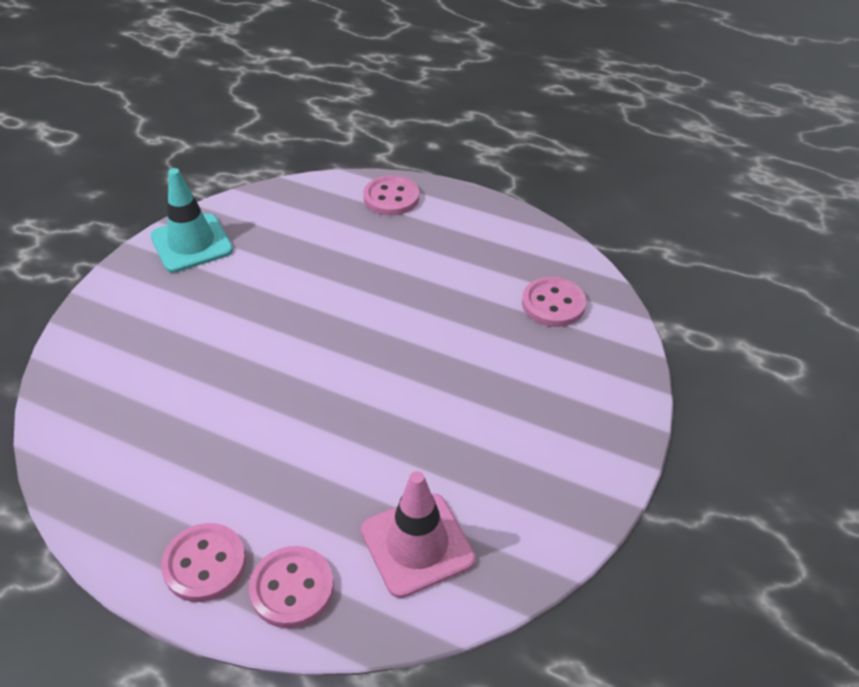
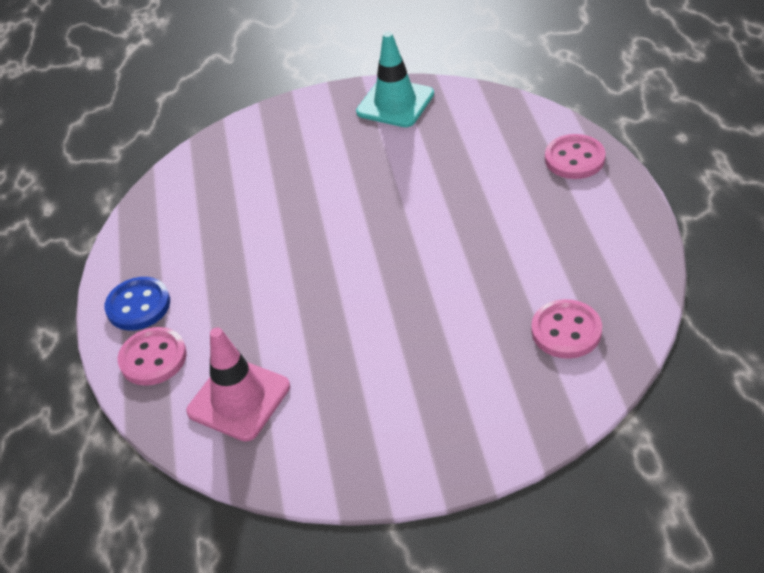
camera: 60 degrees right, 0 degrees up
pink button [161,523,246,602] -> blue button [104,277,170,331]

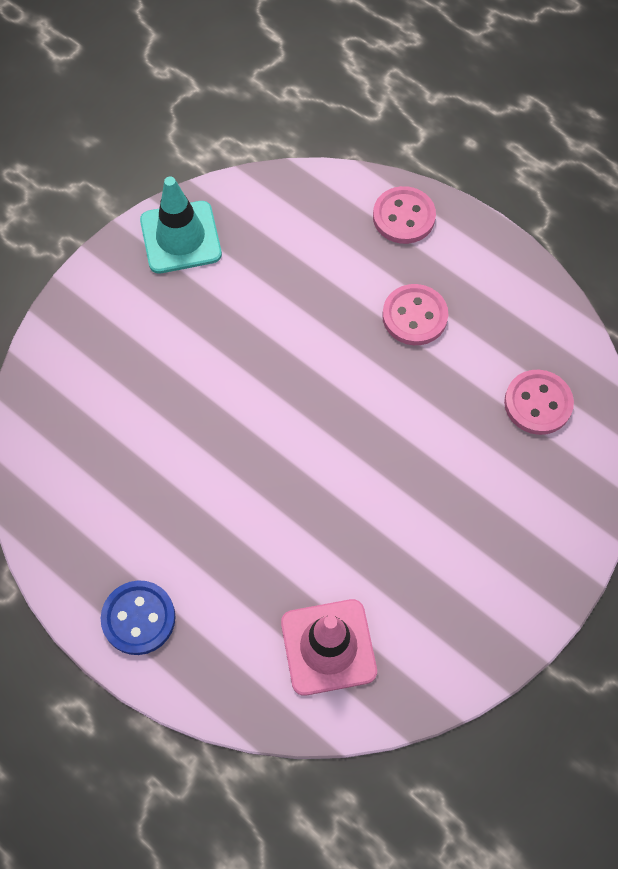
camera: 45 degrees left, 20 degrees up
pink button [117,327,187,386] -> pink button moved to [382,284,448,345]

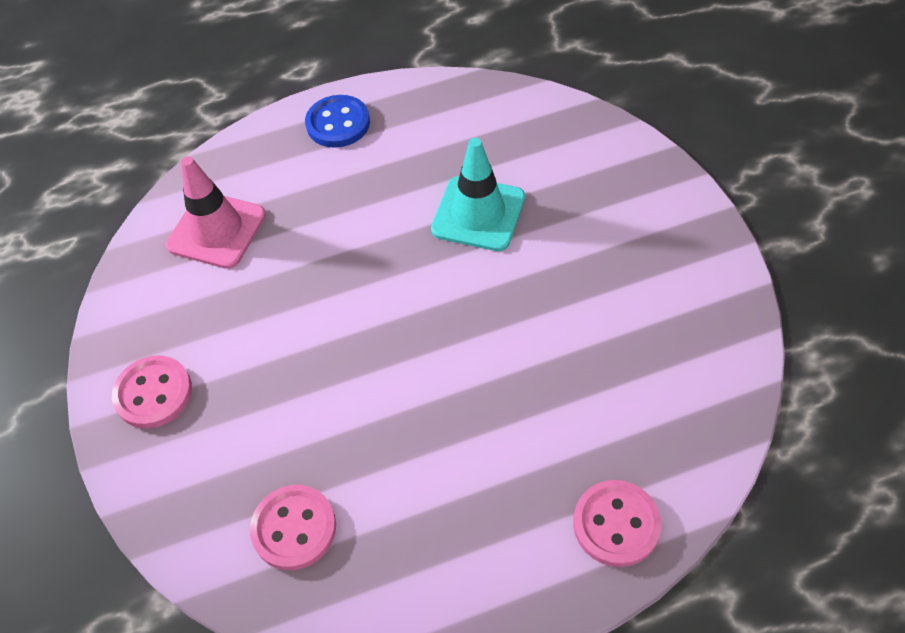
camera: 125 degrees right, 10 degrees down
turquoise traffic cone [140,176,222,274] -> turquoise traffic cone moved to [431,138,525,251]
pink button [382,284,448,345] -> pink button moved to [112,356,192,428]

